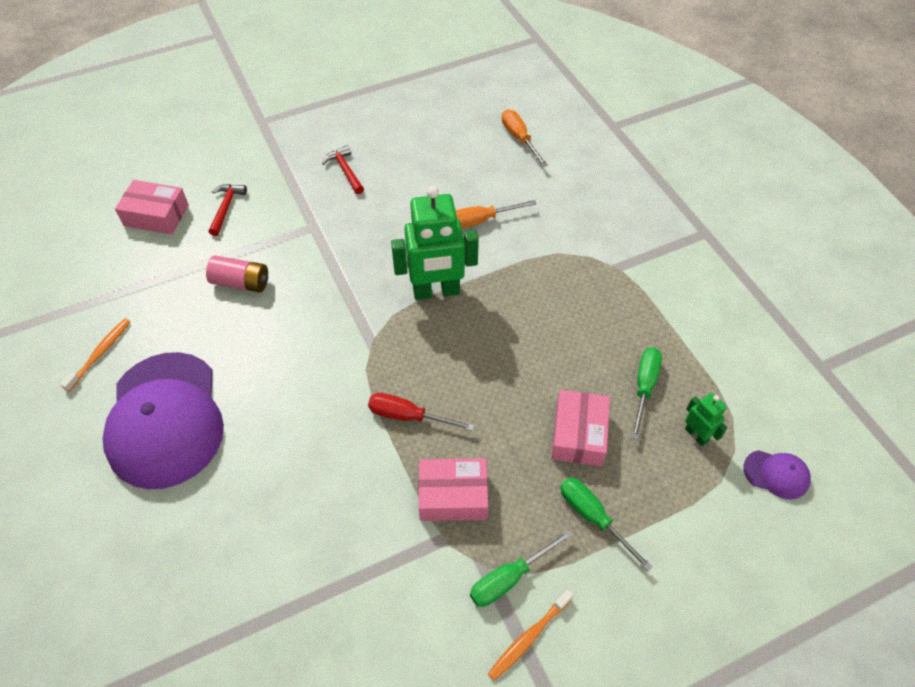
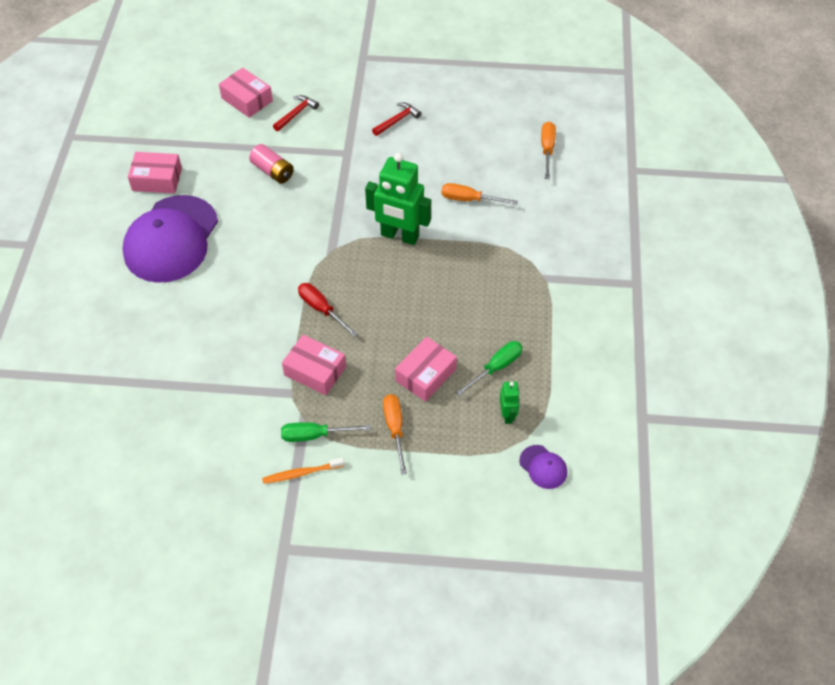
camera: 30 degrees right, 0 degrees up
orange toothbrush [60,318,131,392] -> pink box [128,152,182,193]
red hammer [322,145,364,194] -> red hammer turned 45 degrees clockwise [372,102,421,136]
green screwdriver [560,477,653,572] -> orange screwdriver [383,394,407,475]

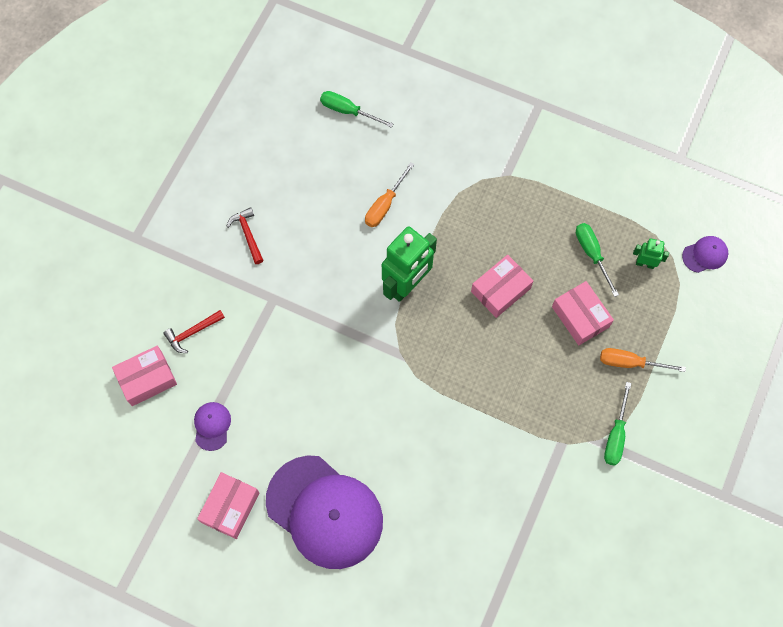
camera: 70 degrees left, 15 degrees up
pink battery [249,144,294,184] -> none
orange toothbrush [262,457,344,484] -> none
red hammer [273,95,319,131] -> red hammer turned 90 degrees counterclockwise [163,310,225,353]
pink box [282,335,346,395] -> pink box moved to [471,255,533,318]
red screwdriver [298,283,358,337] -> none
orange screwdriver [541,122,556,179] -> green screwdriver [320,91,393,128]
none -> purple cap [194,402,231,451]

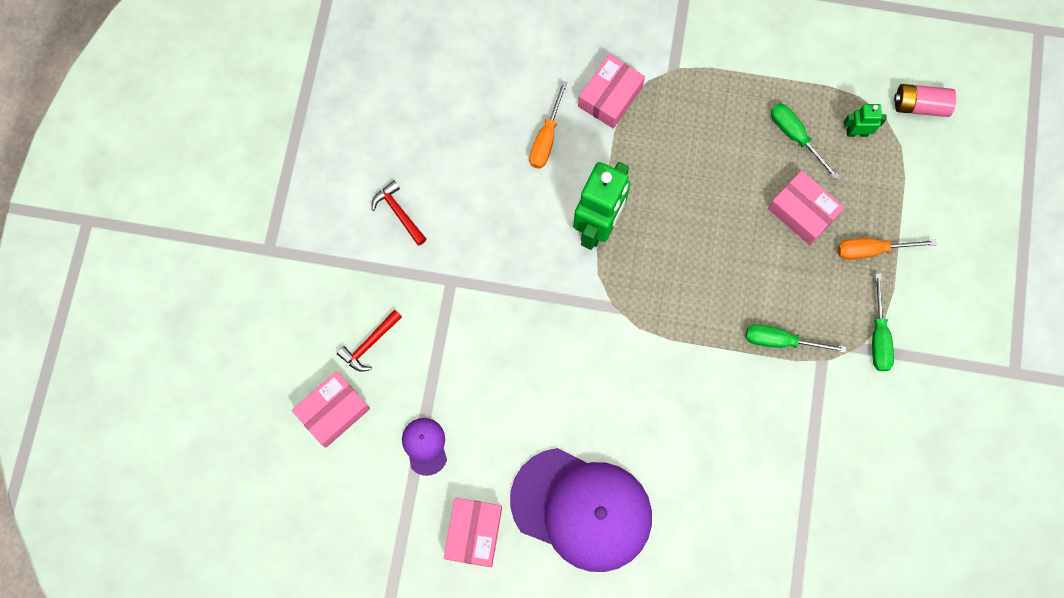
camera: 15 degrees left, 5 degrees up
green screwdriver [320,91,393,128] -> green screwdriver moved to [746,325,846,353]
pink box [471,255,533,318] -> pink box moved to [578,54,645,129]
purple cap [682,236,728,273] -> pink battery [894,84,956,117]

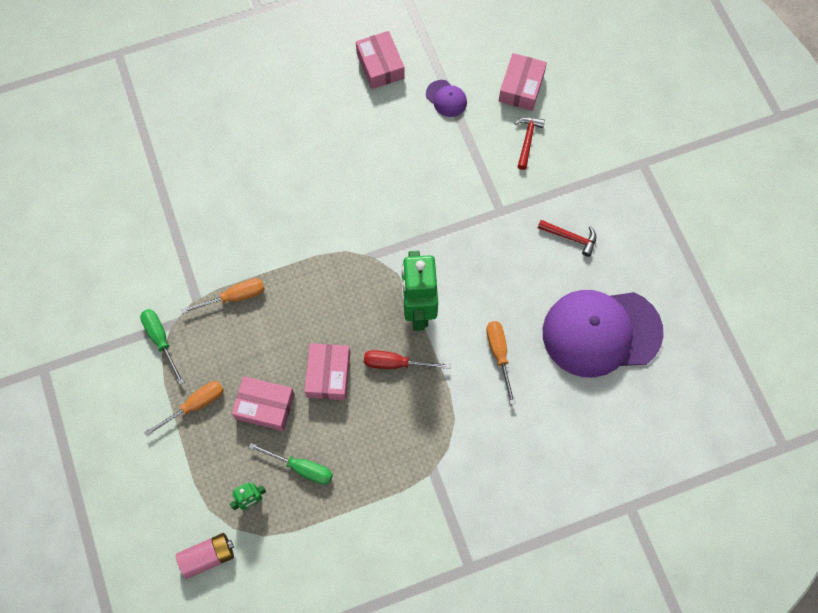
camera: 150 degrees right, 5 degrees down
purple cap [510,448,652,572] -> purple cap moved to [543,290,664,378]
pink box [578,54,645,129] -> pink box moved to [305,343,350,400]
green screwdriver [746,325,846,353] -> orange screwdriver [181,278,264,314]
none -> red screwdriver [364,350,451,369]

